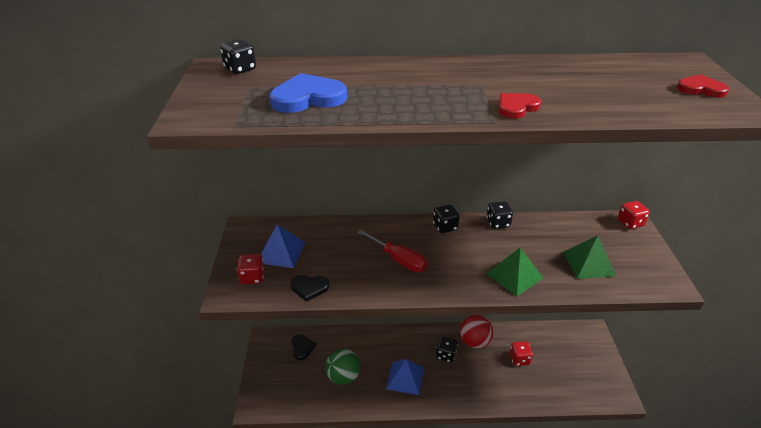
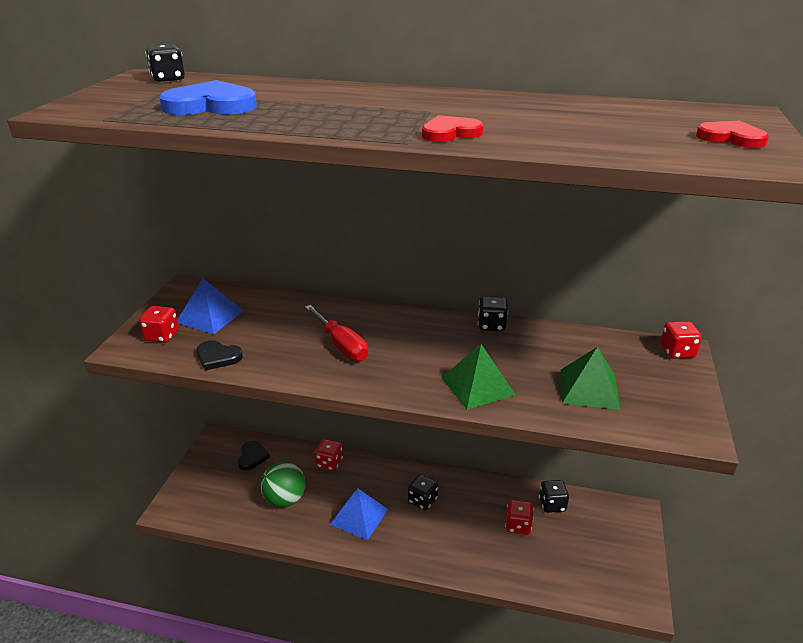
camera: 15 degrees right, 5 degrees down
black dice [433,205,459,233] -> black dice moved to [539,480,569,513]
red ball [460,315,494,349] -> none
none -> red dice [315,439,343,471]

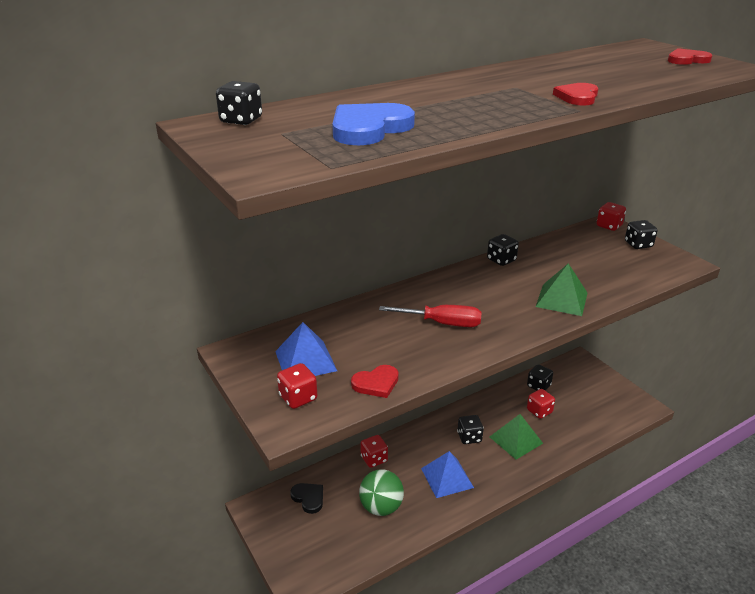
camera: 45 degrees left, 0 degrees up
black heart [196,340,243,370] -> red heart [351,365,399,398]
green pyramid [561,347,620,410] -> green pyramid moved to [490,414,543,460]
none -> black dice [625,220,657,249]

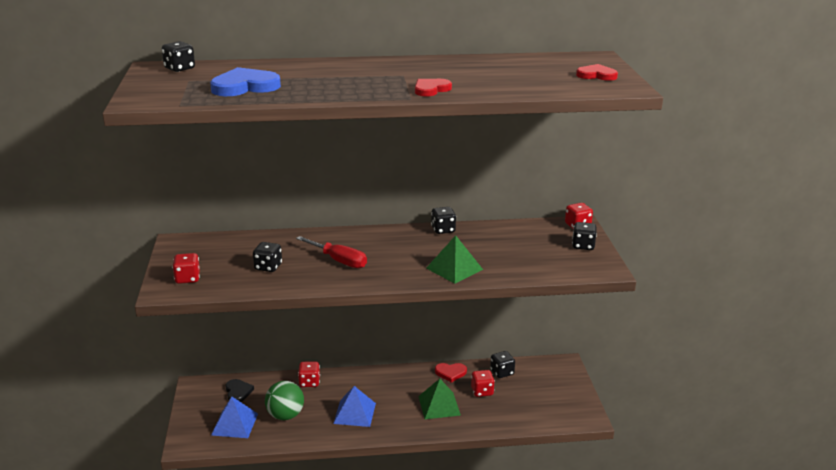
camera: 25 degrees right, 5 degrees down
blue pyramid [275,322,337,376] -> blue pyramid moved to [211,397,258,438]
red heart [351,365,399,398] -> red heart moved to [435,363,467,383]
black dice [457,415,484,444] -> black dice moved to [253,242,282,272]

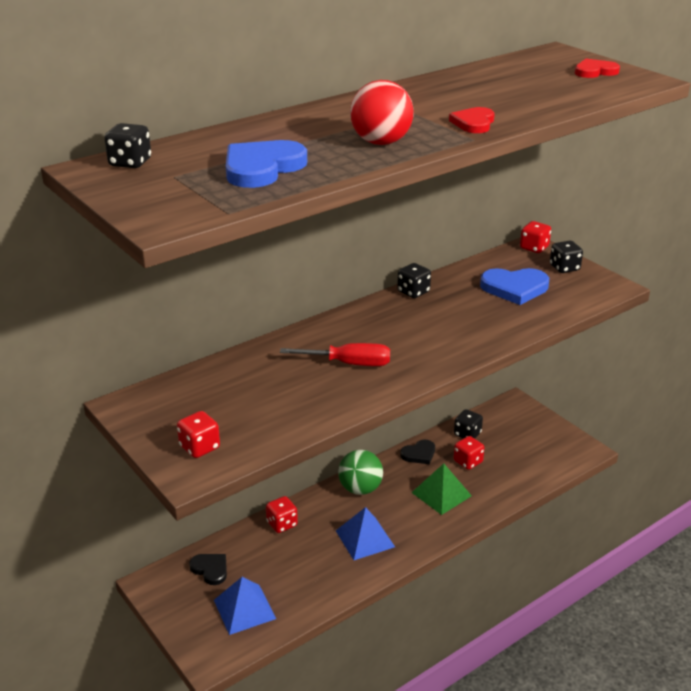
camera: 30 degrees left, 5 degrees up
black dice [253,242,282,272] -> none
green ball [265,381,304,420] -> green ball moved to [338,450,383,495]
green pyramid [426,235,483,284] -> none
red heart [435,363,467,383] -> black heart [400,440,435,464]
none -> red ball [350,80,414,145]
none -> blue heart [480,268,549,305]

